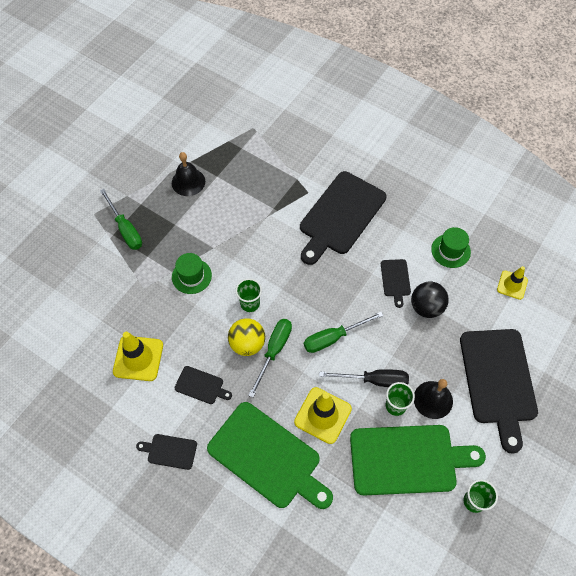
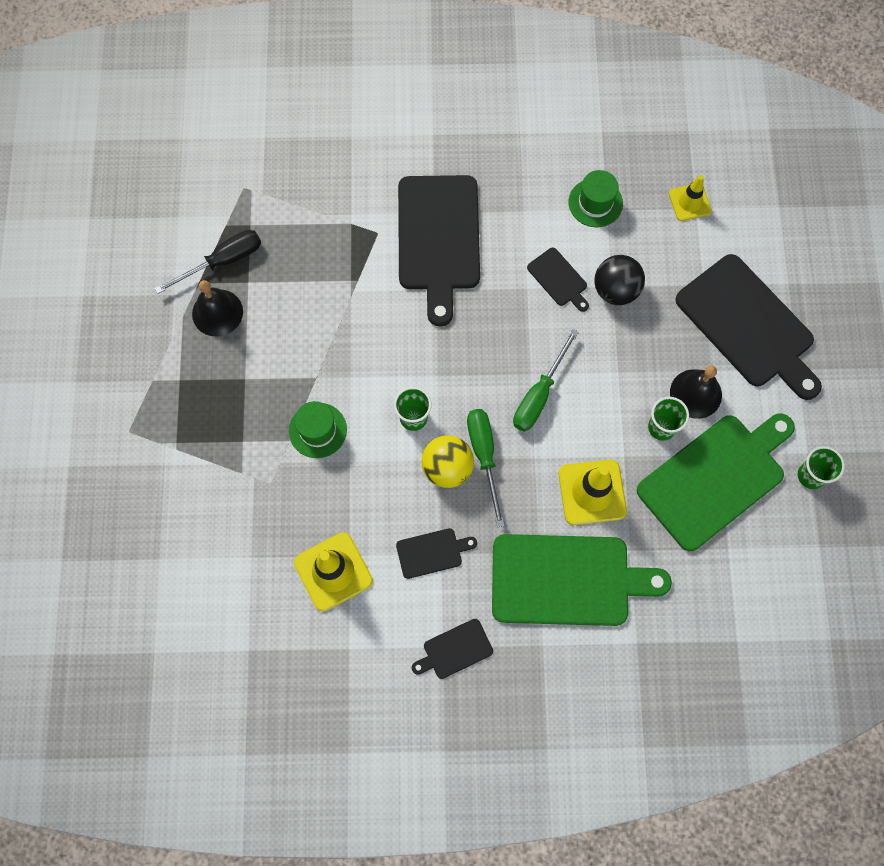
camera: 35 degrees left, 10 degrees up
green screwdriver [100,189,142,250] -> none
black screwdriver [319,369,409,387] -> black screwdriver moved to [154,230,261,294]

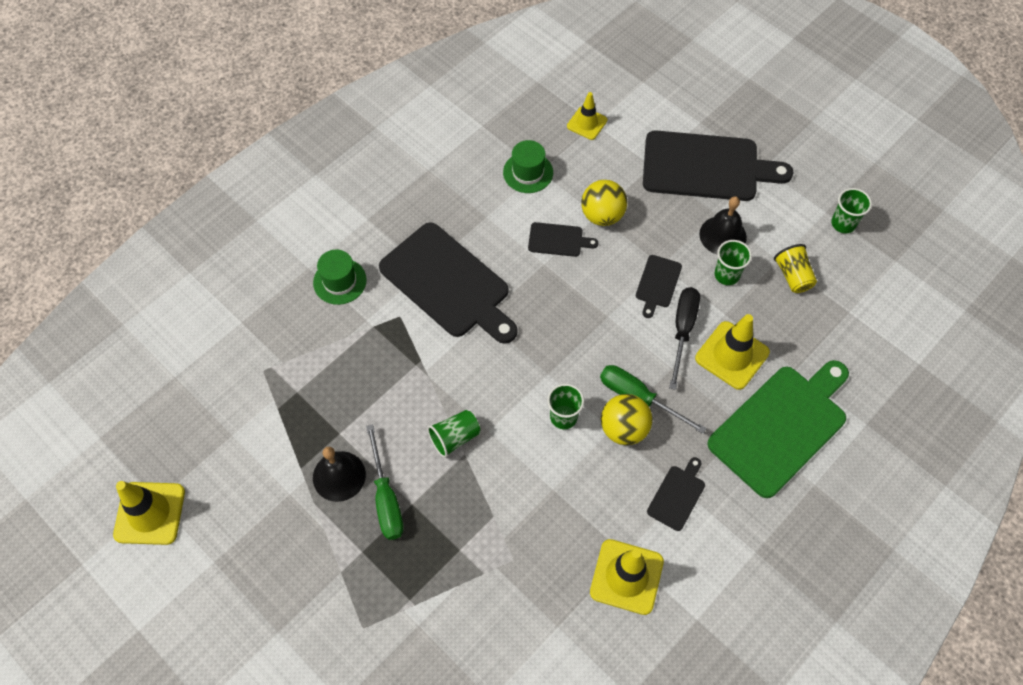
camera: 45 degrees left, 10 degrees down
black screwdriver [154,230,261,294] -> black screwdriver moved to [669,287,700,390]
green hat [289,401,347,458] -> green hat moved to [313,249,367,305]
black cutting board [412,619,493,679] -> black cutting board moved to [636,255,682,318]
green screwdriver [513,329,579,432] -> green screwdriver moved to [366,424,404,540]
black ball [594,255,645,305] -> yellow ball [581,180,627,226]
green cutting board [637,413,795,551] -> yellow cup [774,244,817,293]
none -> yellow traffic cone [113,481,185,545]
none -> green cup [427,410,480,458]

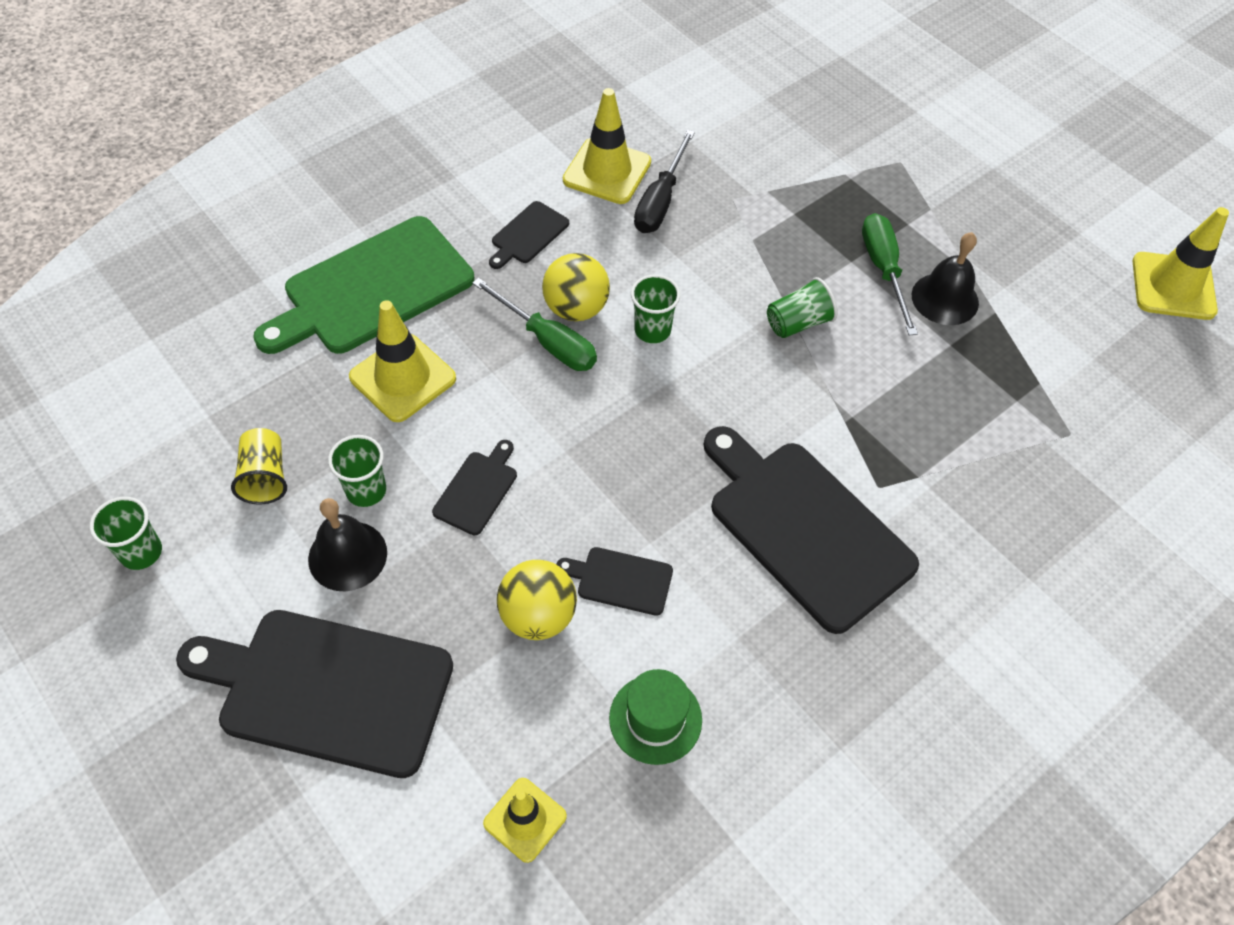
camera: 175 degrees left, 5 degrees down
green hat [313,249,367,305] -> none
black screwdriver [669,287,700,390] -> black screwdriver moved to [634,130,695,233]

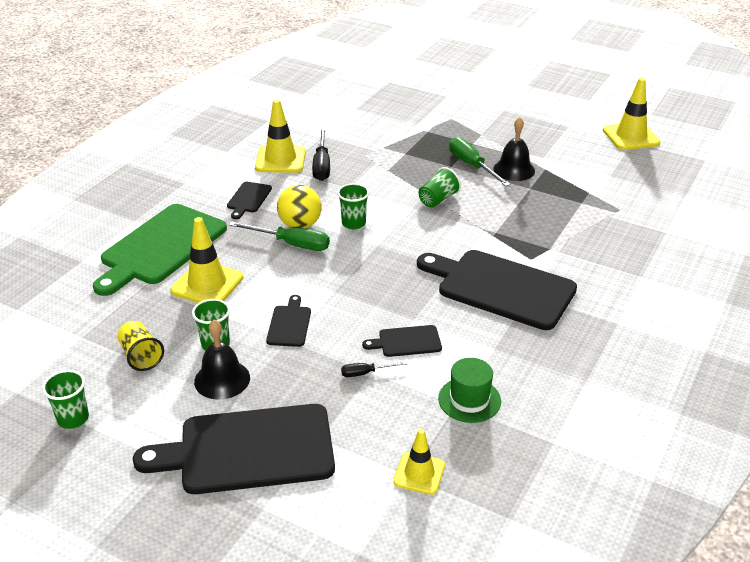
camera: 20 degrees left, 20 degrees down
yellow ball [497,560,577,640] -> black screwdriver [341,361,407,377]

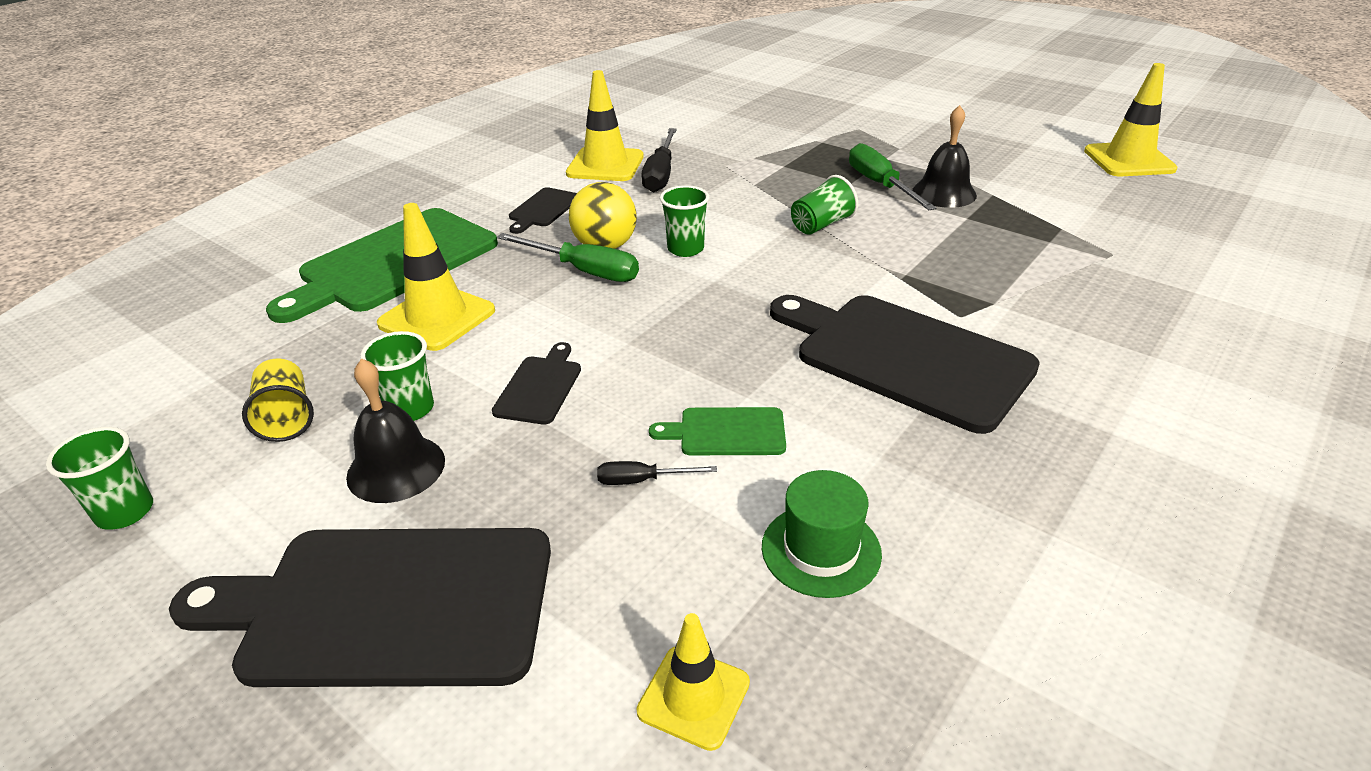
camera: 10 degrees right, 0 degrees up
black cutting board [362,325,442,357] -> green cutting board [649,407,786,455]

